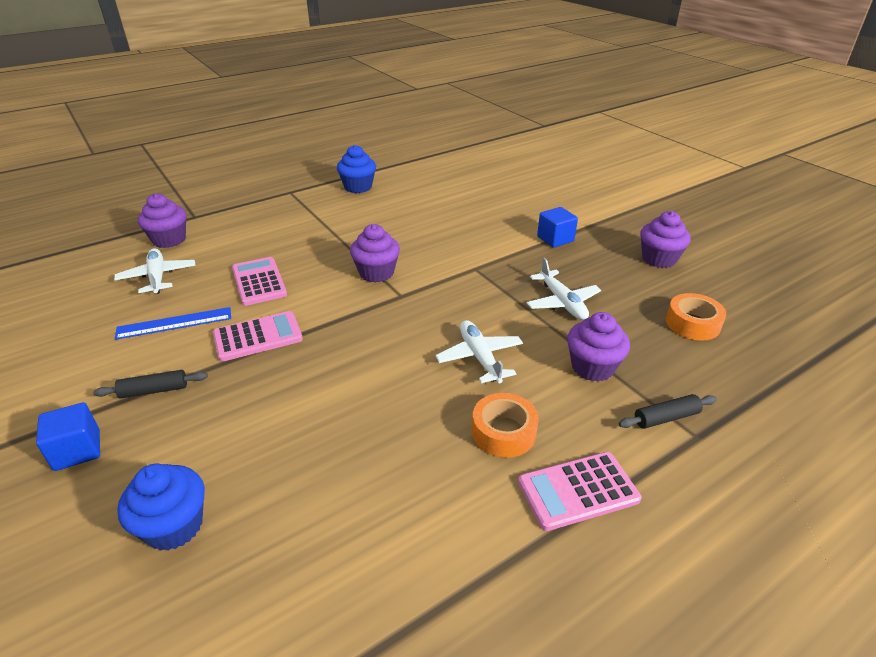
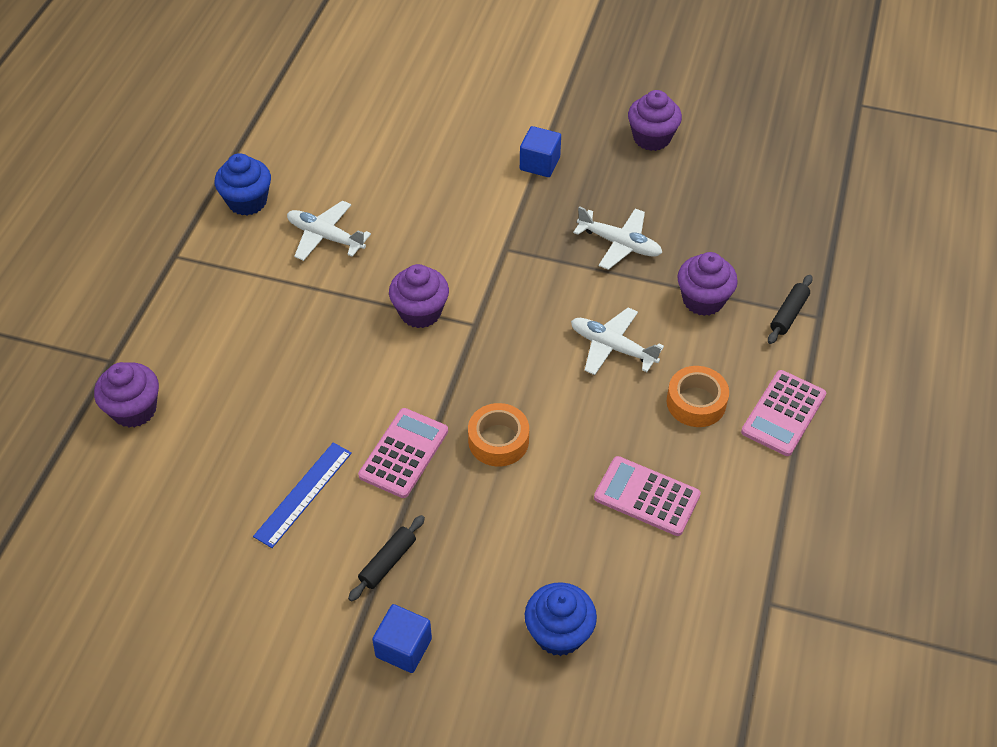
camera: 40 degrees left, 15 degrees up
white plane [114,248,195,294] -> white plane moved to [287,200,371,261]
pink calculator [232,257,287,306] -> pink calculator moved to [594,456,701,536]
orange tape [666,293,727,341] -> orange tape moved to [468,403,529,466]

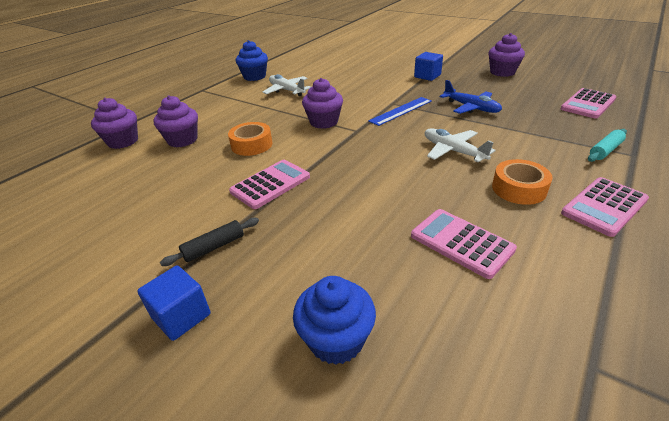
camera: 20 degrees right, 15 degrees down
blue ruler [253,442,352,548] -> blue ruler moved to [368,97,432,126]
orange tape [468,403,529,466] -> orange tape moved to [228,122,272,156]
white plane [573,206,662,270] -> blue plane [440,80,502,114]
purple cupcake [677,252,738,316] -> purple cupcake moved to [154,95,198,147]
black rolling pin [768,275,813,344] -> turquoise rolling pin [588,129,627,162]
none -> pink calculator [561,88,617,119]

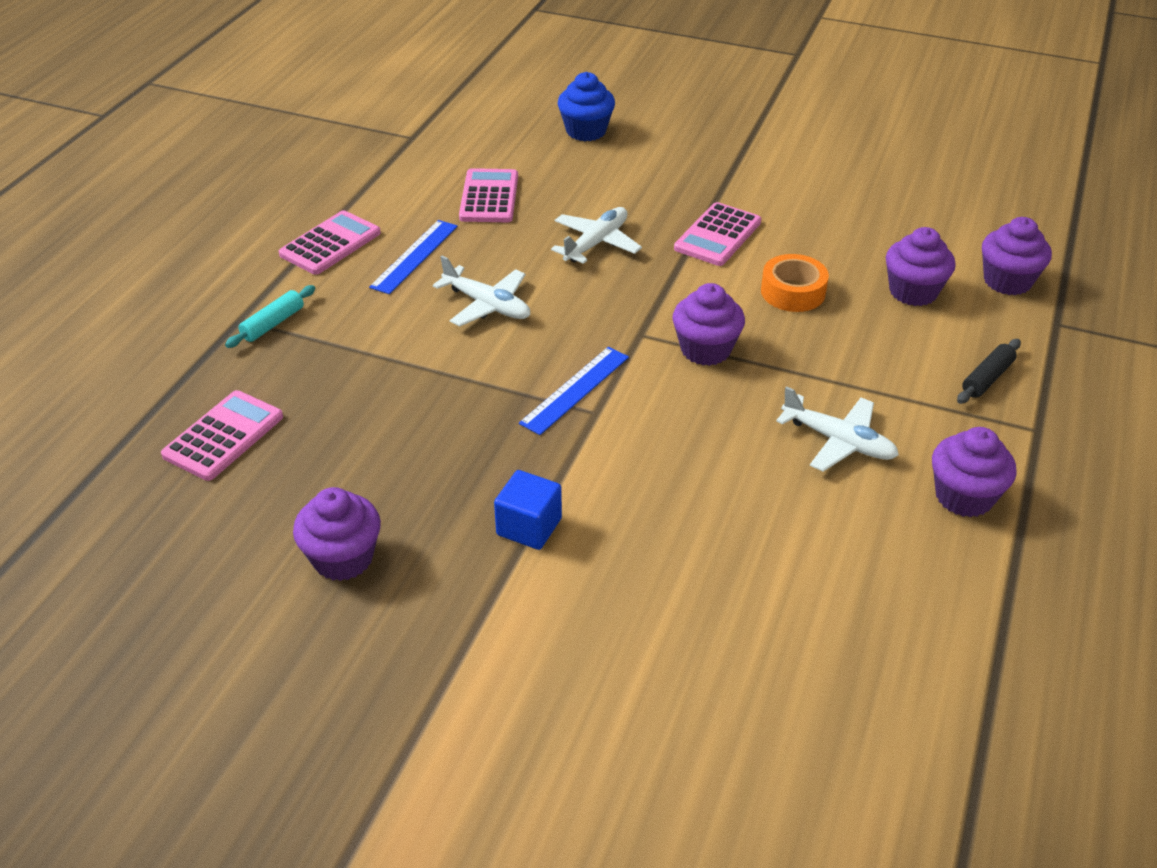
camera: 165 degrees right, 5 degrees up
blue cube [138,265,211,341] -> none
black rolling pin [160,218,259,266] -> black rolling pin moved to [957,339,1021,404]
blue cupcake [236,40,268,81] -> purple cupcake [932,427,1017,517]
pink calculator [411,209,517,279] -> pink calculator turned 120 degrees counterclockwise [459,168,518,222]
blue plane [440,80,502,114] -> none
orange tape [492,159,553,205] -> blue ruler [369,220,458,294]
none -> white plane [551,207,642,264]

